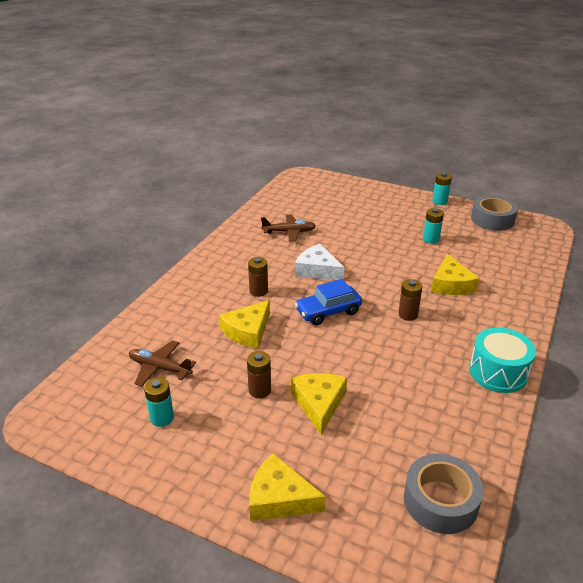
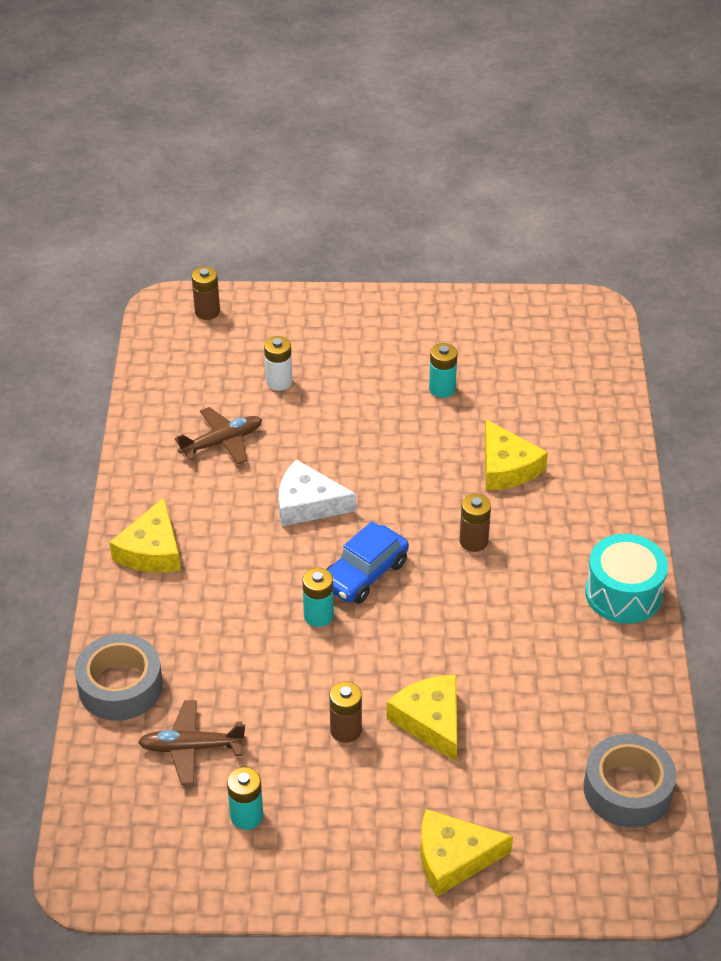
camera: 25 degrees left, 10 degrees up
yellow cheese [219,300,270,349] -> yellow cheese moved to [109,497,181,573]
brown battery [248,257,268,297] -> brown battery moved to [192,267,220,320]
turquoise battery [432,172,452,205] -> turquoise battery moved to [302,568,334,627]
grey tape [471,195,518,231] -> grey tape moved to [75,634,163,721]
none -> white battery [264,336,292,391]

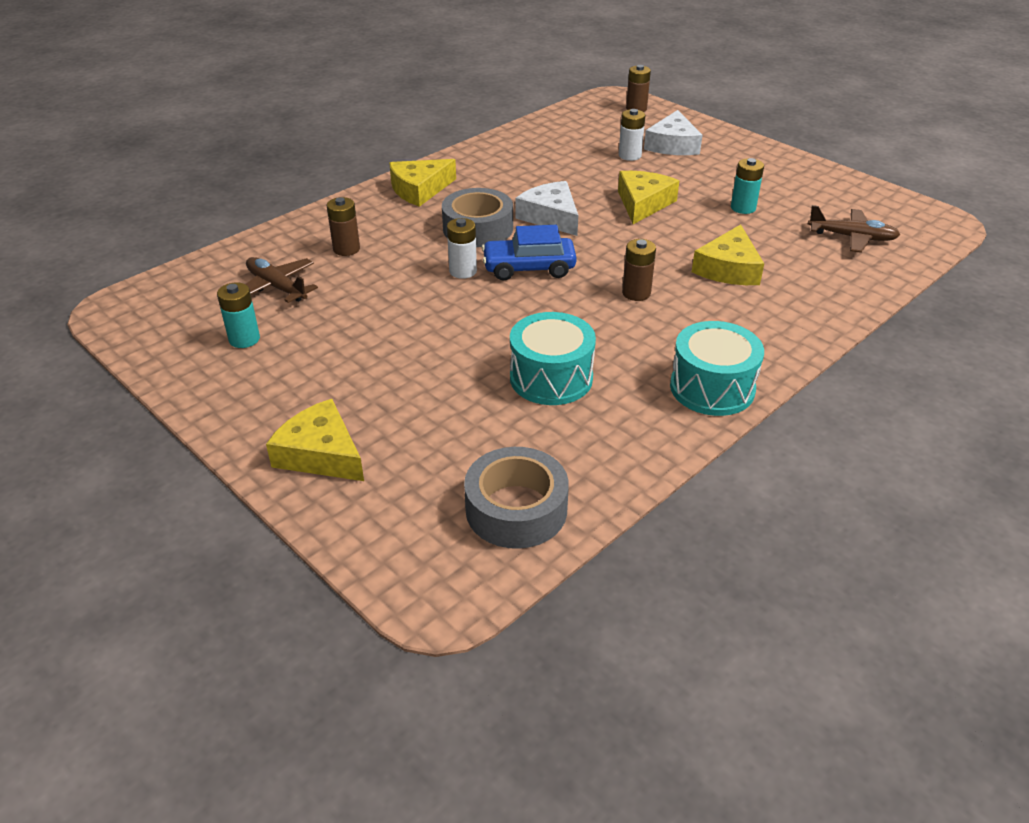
camera: 45 degrees right, 5 degrees down
grey tape [75,634,163,721] -> grey tape moved to [442,188,513,247]
brown plane [175,407,262,464] -> brown plane moved to [808,205,900,253]
turquoise battery [302,568,334,627] -> white battery [447,218,477,279]
brown battery [330,681,362,743] -> brown battery moved to [327,197,360,256]
yellow cheese [387,675,458,761] -> yellow cheese moved to [618,171,679,224]
none -> turquoise drum [510,312,596,405]
none -> white cheese [644,110,703,155]

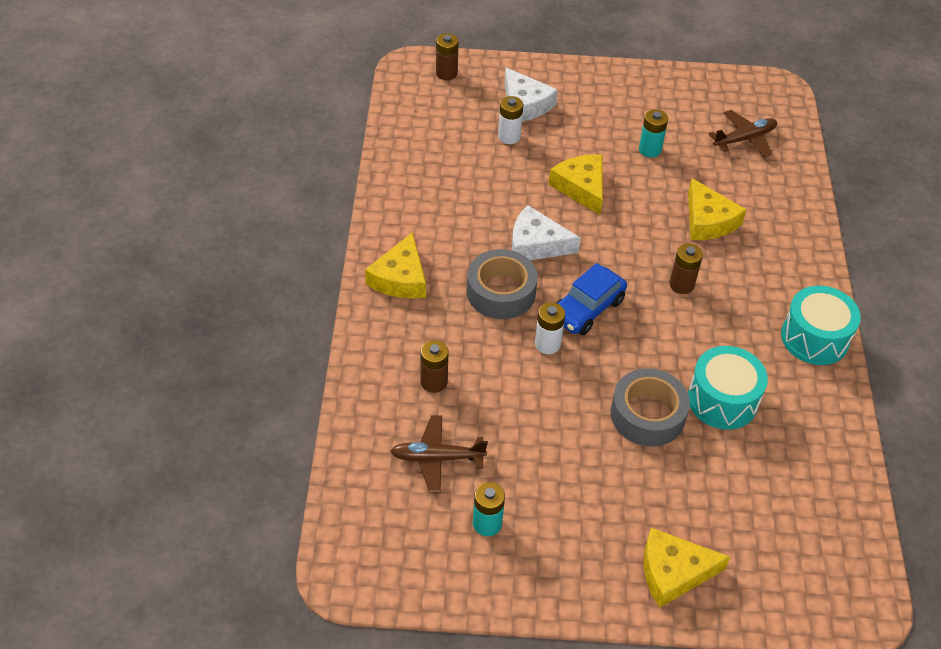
camera: 45 degrees left, 10 degrees up
grey tape [464,447,569,549] -> grey tape moved to [611,368,690,447]

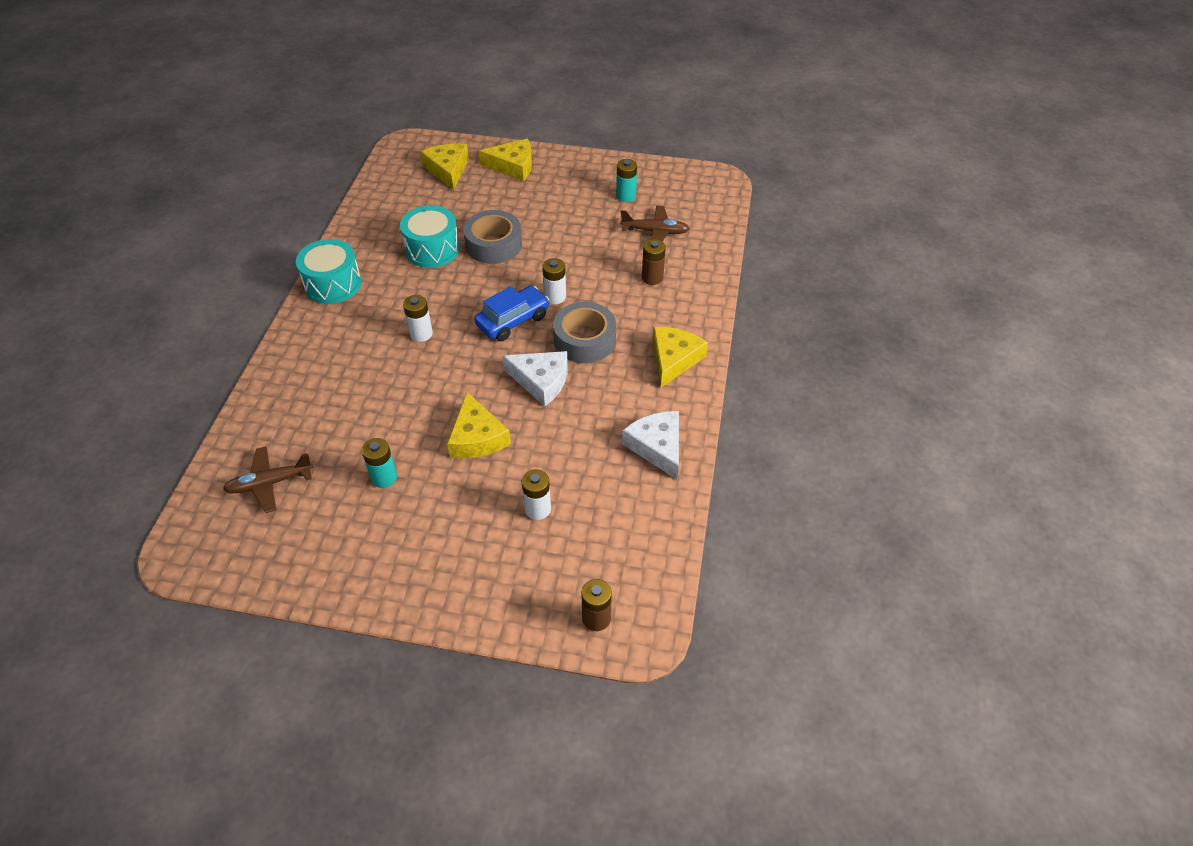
camera: 170 degrees left, 0 degrees up
white cheese [504,67,558,121] -> white cheese moved to [622,411,679,479]
brown battery [669,244,703,294] -> white battery [403,295,433,342]
yellow cheese [688,178,747,240] -> yellow cheese moved to [420,144,469,190]

